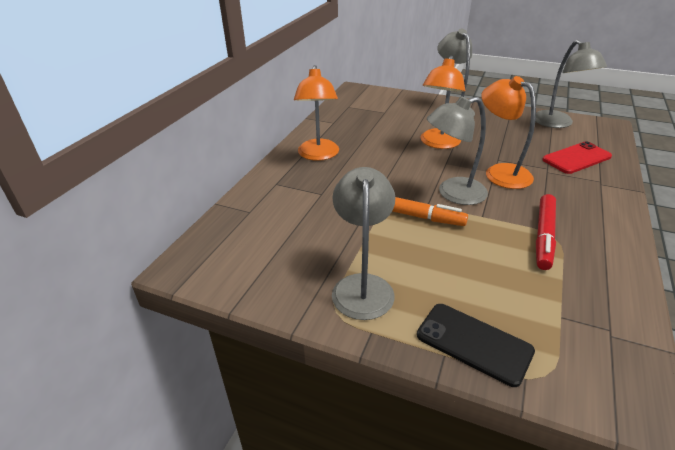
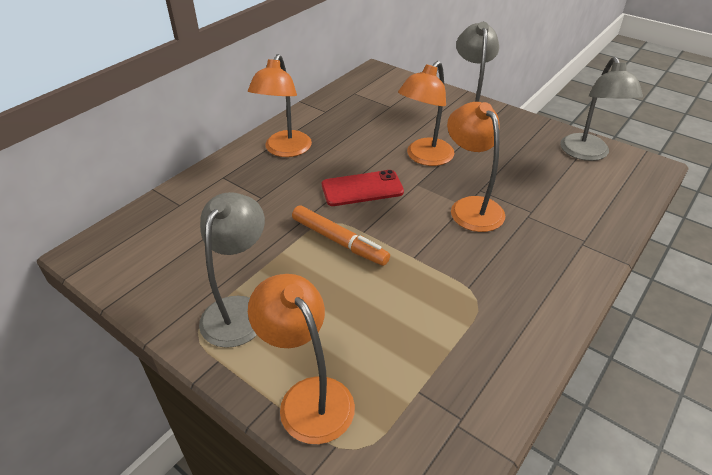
camera: 15 degrees right, 5 degrees up
black phone [417,304,535,387] -> orange lamp [248,274,355,444]
grey lamp [427,96,488,205] -> none
red marker [536,194,556,270] -> none
red phone [542,141,612,174] -> red phone moved to [322,170,404,206]

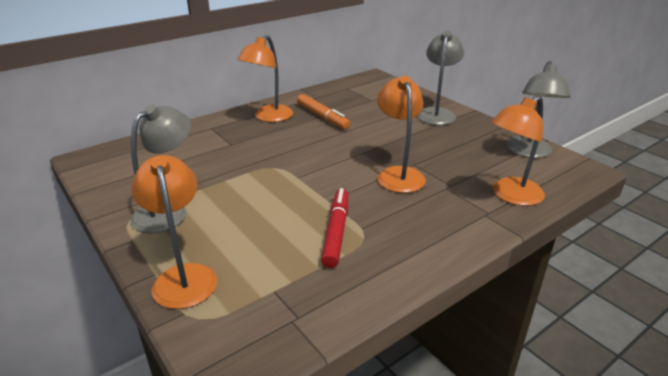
camera: 15 degrees right, 10 degrees down
orange marker [292,206,390,266] -> orange marker moved to [297,94,350,129]
red phone [322,170,404,206] -> none
orange lamp [398,61,455,166] -> orange lamp moved to [491,95,545,206]
none -> red marker [321,188,349,268]

